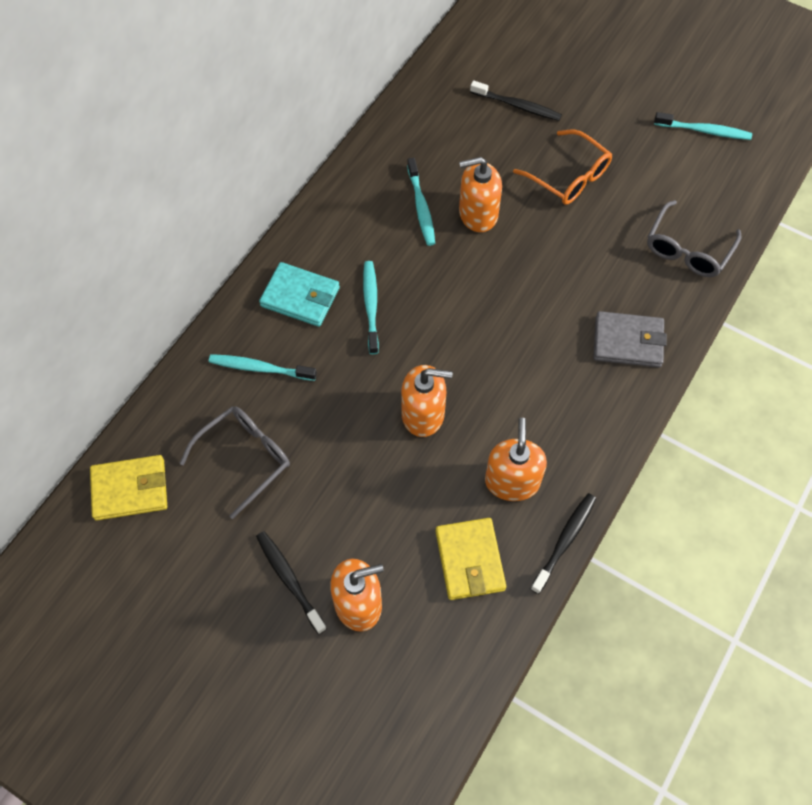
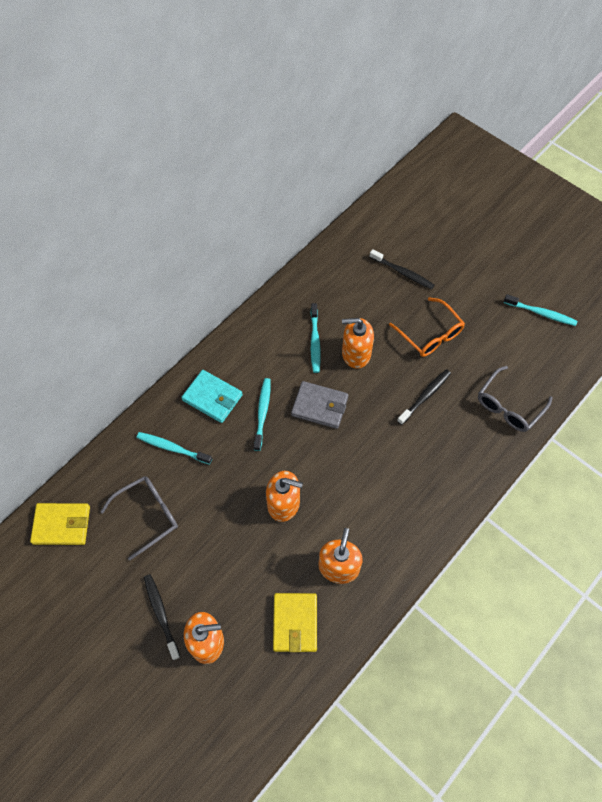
camera: 10 degrees right, 0 degrees up
black toothbrush [530,493,596,594] -> black toothbrush moved to [397,369,451,425]
grey wallet [594,311,667,368] -> grey wallet moved to [291,381,348,429]

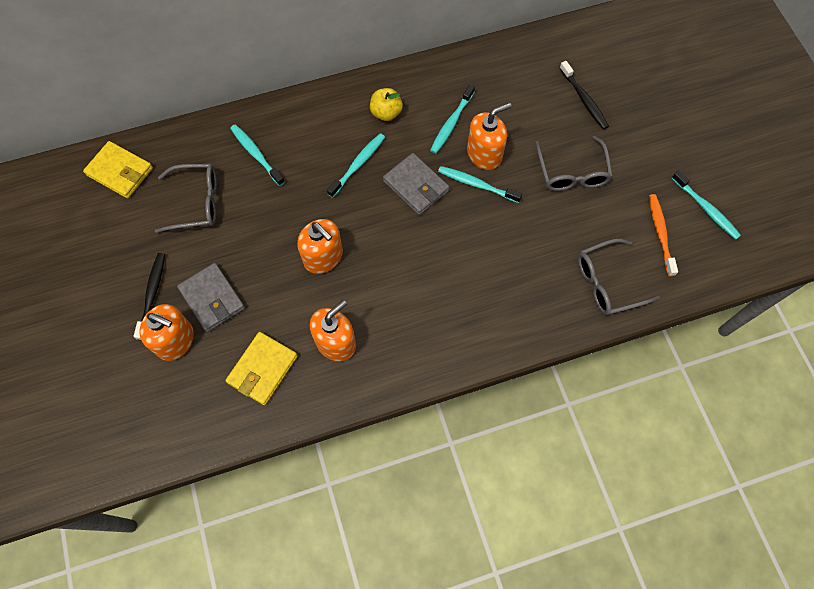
camera: 30 degrees right, 5 degrees up
turquoise wallet [181,370,243,423] -> none
orange soap dispenser [342,318,374,369] -> orange soap dispenser turned 120 degrees clockwise [467,103,512,170]
orange glasses [389,297,465,357] -> grey glasses [535,136,613,191]
black toothbrush [397,369,451,425] -> none
none -> grey wallet [177,263,245,332]
none -> yellow apple [370,88,403,121]
none -> turquoise toothbrush [438,166,522,203]
none -> orange toothbrush [649,194,678,276]

